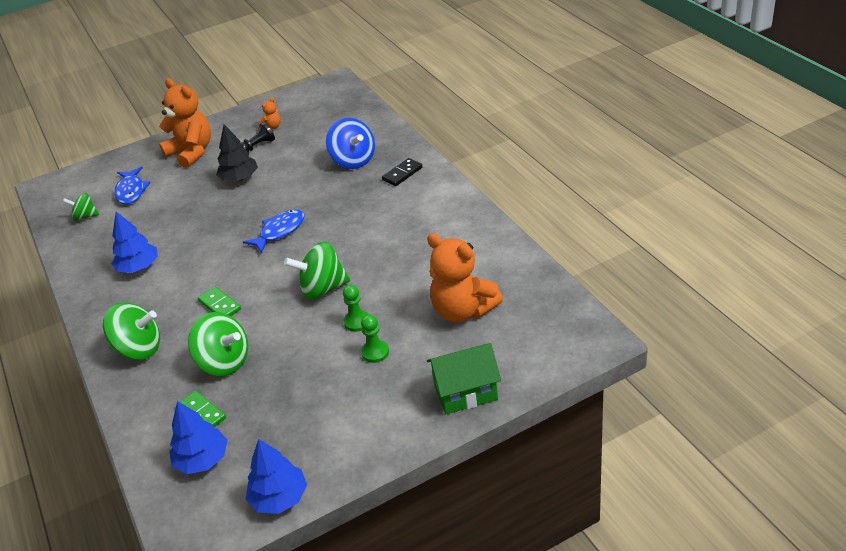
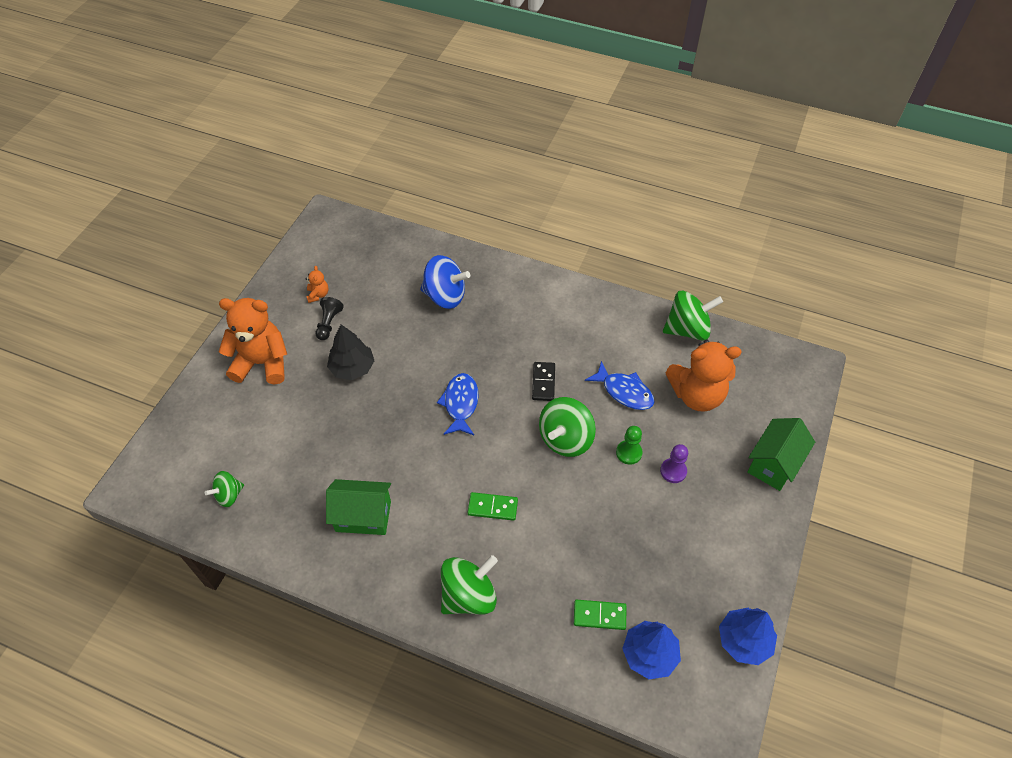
camera: 45 degrees left, 15 degrees up
blue tree [111,212,158,273] -> green house [326,479,391,535]
blue fish [114,167,151,204] -> blue fish moved to [585,361,655,410]
green spinning top [188,312,248,376] -> green spinning top moved to [663,291,723,341]
green pawn [361,315,389,363] -> purple pawn [660,444,688,483]
black domino [382,158,423,186] -> black domino moved to [532,362,555,401]

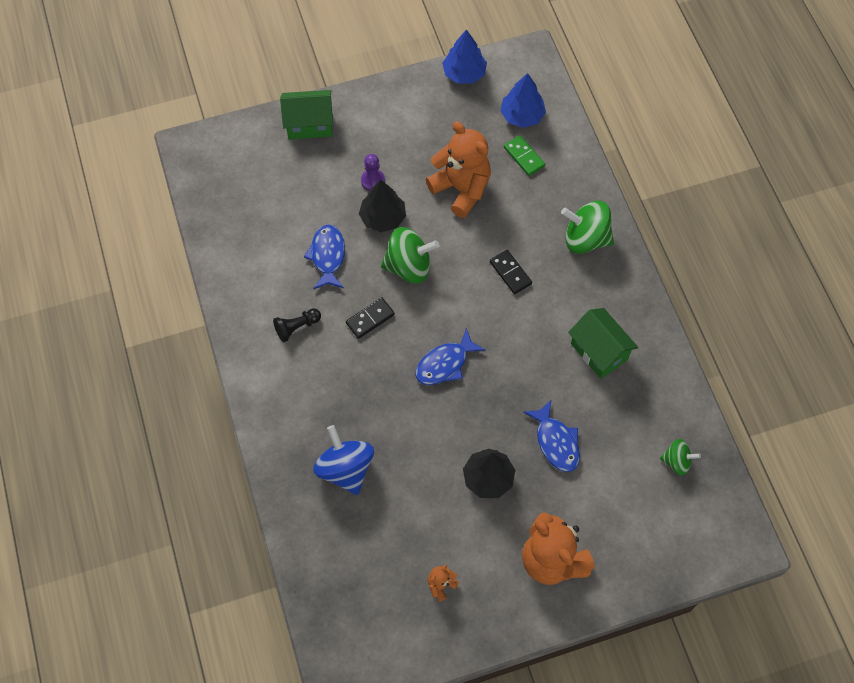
camera: 130 degrees left, 10 degrees up
black pawn [316,297,344,340] -> black pawn moved to [273,308,321,342]
green domino [468,492,518,521] -> black domino [490,250,532,294]
green pawn [616,426,643,465] -> black tree [359,179,406,232]
green spinning top [663,291,723,341] -> none
orange teddy bear [665,340,742,412] -> orange teddy bear moved to [426,121,491,218]
none -> blue fish [523,400,580,472]

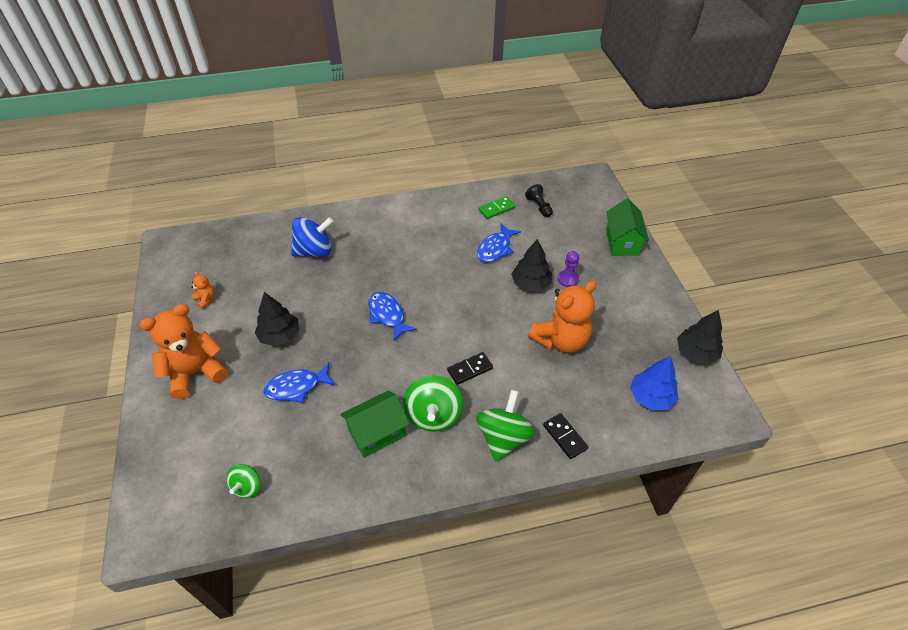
camera: 95 degrees right, 15 degrees down
black pawn [273,308,321,342] -> black pawn moved to [525,184,553,217]
blue fish [304,225,345,289] -> blue fish turned 120 degrees clockwise [477,223,521,262]
black domino [346,297,395,339] -> black domino moved to [543,413,588,459]
green spinning top [381,227,439,283] -> green spinning top moved to [403,375,463,432]
blue tree [442,29,487,84] -> black tree [677,310,723,364]
green domino [504,135,545,176] -> green domino moved to [479,196,515,219]

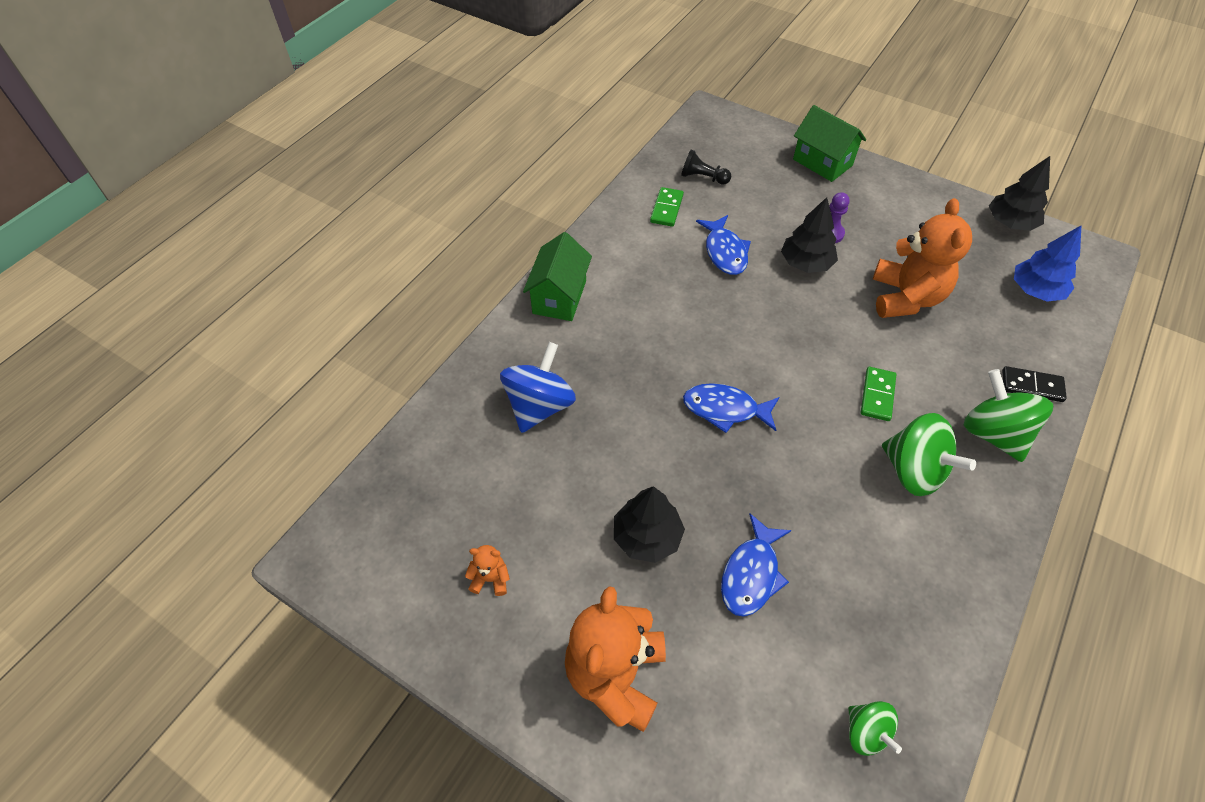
camera: 45 degrees left, 5 degrees up
green house [340,391,409,458] -> green house moved to [523,232,592,321]
black domino [447,352,493,385] -> green domino [861,367,896,421]

